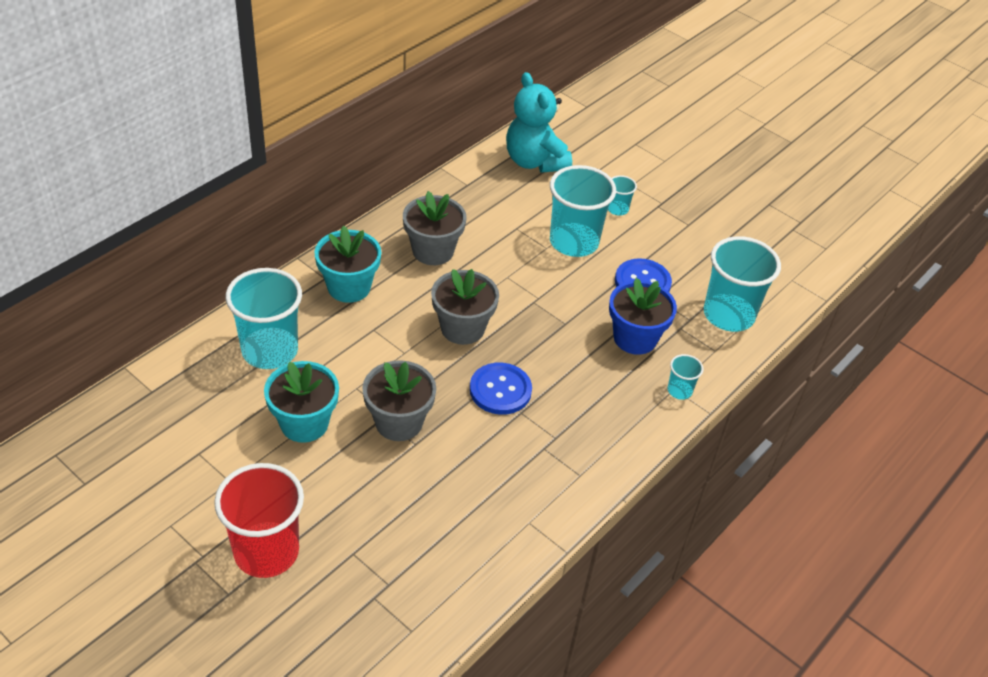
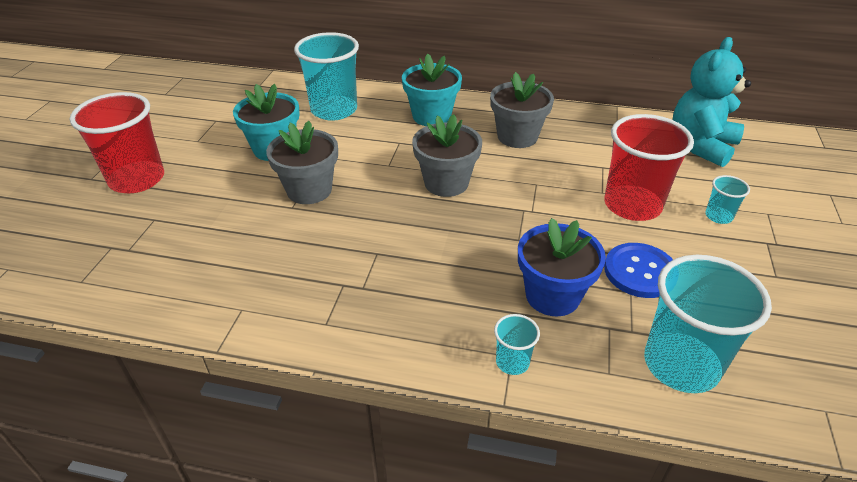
camera: 65 degrees right, 5 degrees down
blue button [470,363,532,415] -> none
turquoise cup [550,165,616,257] -> red cup [604,114,694,221]

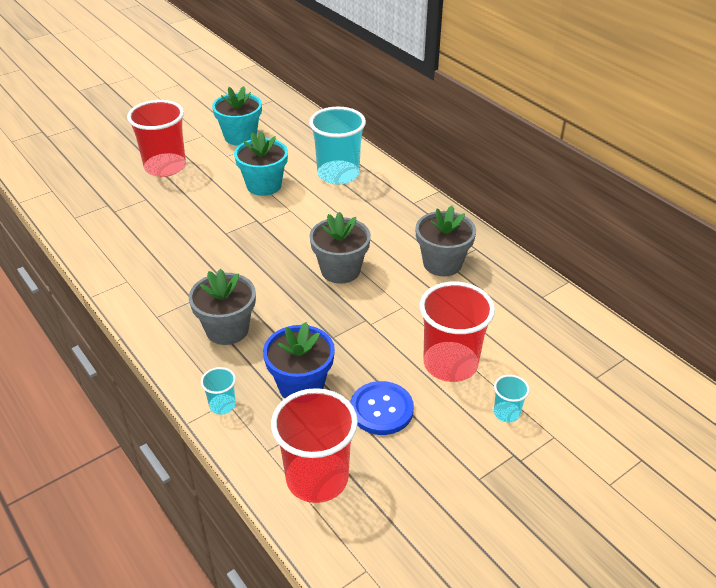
camera: 40 degrees right, 0 degrees up
grey flower pot [266,121,338,204] -> grey flower pot moved to [189,269,256,345]
turquoise flower pot [402,54,462,126] -> turquoise flower pot moved to [212,86,262,146]
turquoise cup [644,255,772,393] -> red cup [271,388,358,503]
turquoise teddy bear [673,37,751,167] -> none

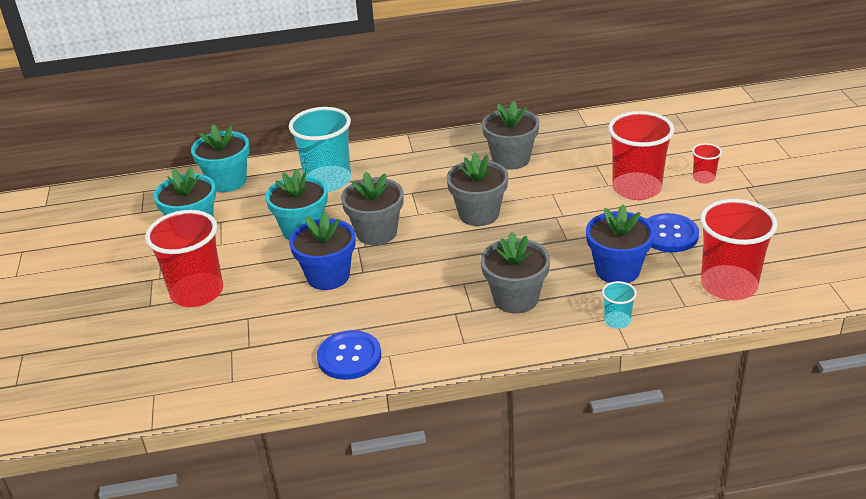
camera: 60 degrees left, 5 degrees down
turquoise cup [494,375,530,422] -> red cup [692,143,722,183]
none -> turquoise flower pot [191,125,250,192]
none -> blue flower pot [289,212,356,290]
none -> blue button [317,330,381,380]
none -> grey flower pot [341,172,404,245]

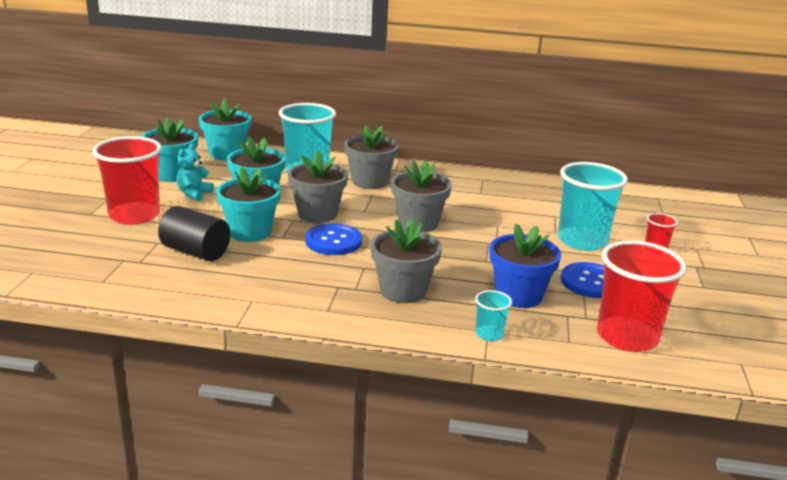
camera: 15 degrees right, 10 degrees down
blue flower pot [289,212,356,290] -> turquoise flower pot [216,167,281,242]
blue button [317,330,381,380] -> blue button moved to [305,224,362,255]
grey flower pot [482,101,540,170] -> grey flower pot moved to [344,125,399,189]
red cup [608,111,675,200] -> turquoise cup [558,162,628,251]
none -> black cylinder [158,206,230,261]
none -> turquoise teddy bear [177,143,214,201]

